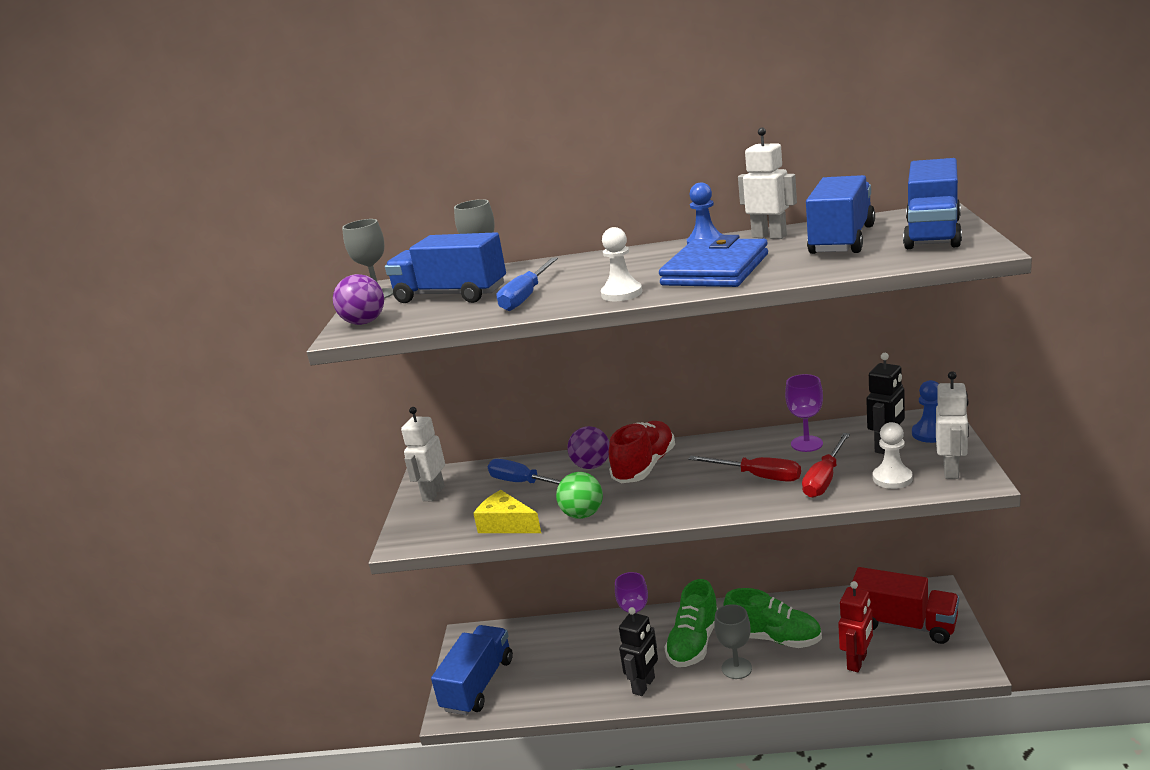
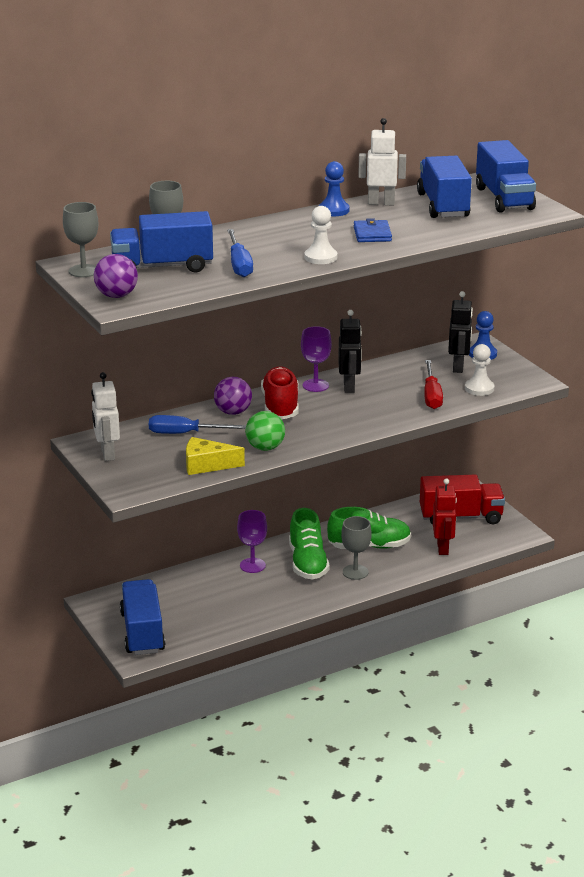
camera: 35 degrees left, 5 degrees up
black robot [619,607,658,696] -> black robot moved to [338,310,362,393]
blue wallet [659,235,768,287] -> blue wallet [354,218,392,242], size x0.53
red screwdriver [688,456,801,482] -> none
purple goblet [785,374,823,452] -> purple goblet moved to [301,326,332,392]
white robot [936,371,969,479] -> none

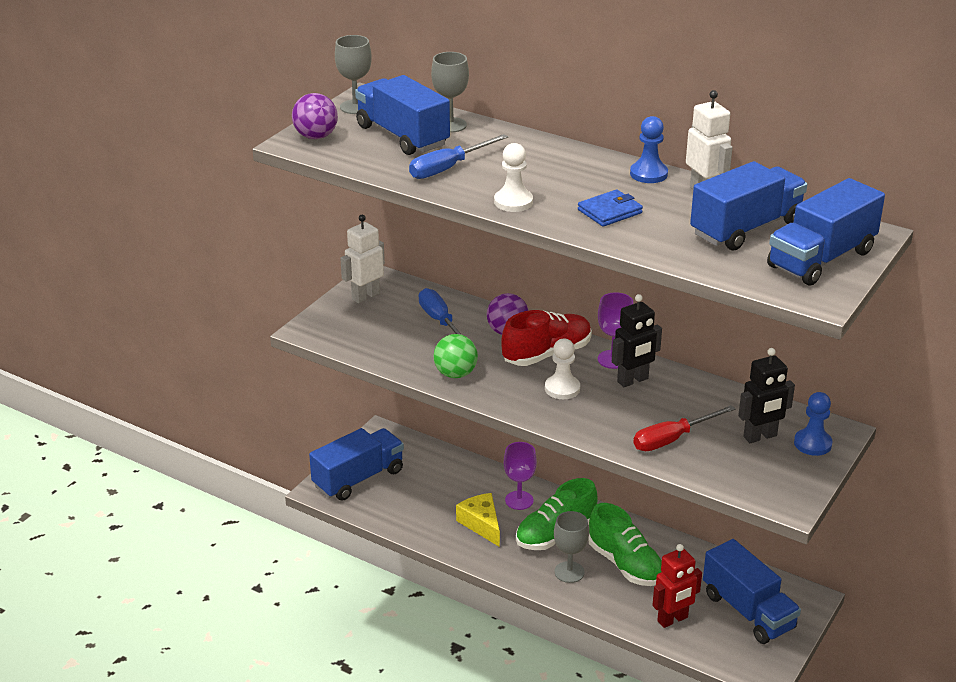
camera: 60 degrees right, 5 degrees up
yellow cheese [186,437,245,475] -> yellow cheese moved to [456,493,500,547]
red truck [420,475,505,525] -> blue truck [703,539,801,644]
white pawn [465,344,495,396] -> white pawn moved to [545,339,580,399]

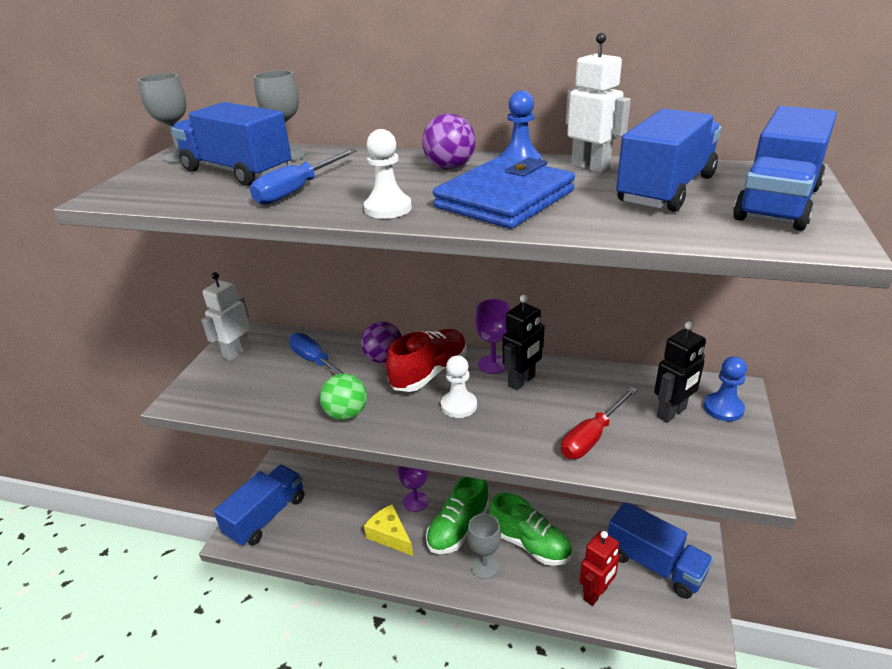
camera: 15 degrees left, 0 degrees up
purple ball [292,93,338,139] -> purple ball moved to [422,113,475,169]
blue wallet [578,189,643,227] -> blue wallet [433,157,575,229], size x1.87

